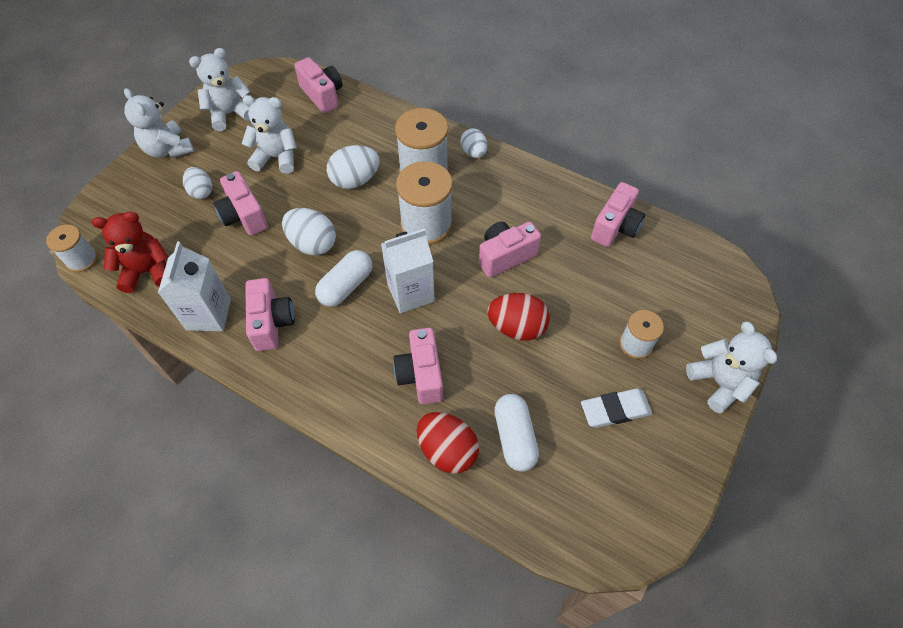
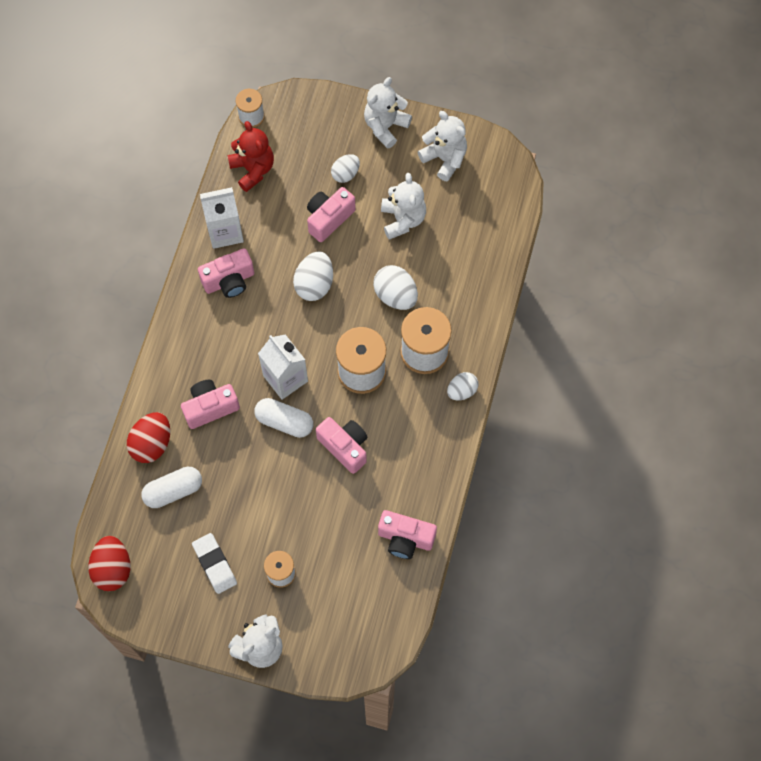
camera: 75 degrees right, 10 degrees up
pink camera [294,57,343,113] -> none
white capsule [315,250,372,307] -> white capsule moved to [254,398,313,438]
red egg [487,293,550,340] -> red egg moved to [88,536,130,591]

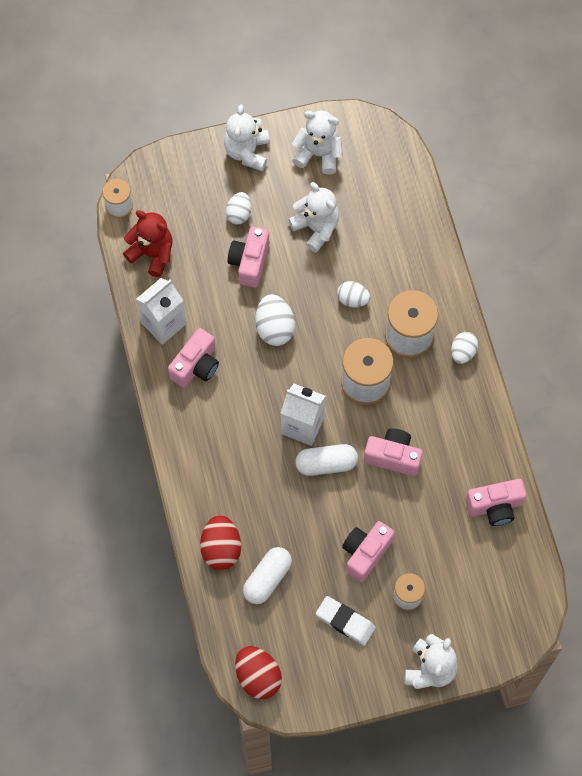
camera: 30 degrees left, 0 degrees up
pink camera [181,380,240,429] -> pink camera moved to [342,521,395,582]
white egg [373,265,418,310] -> white egg [337,281,370,307], size x0.65

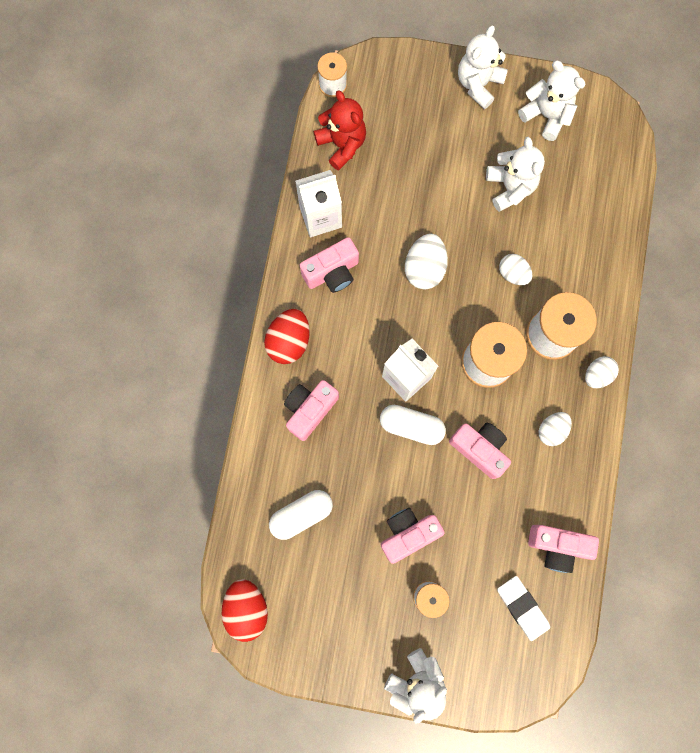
camera: 25 degrees right, 10 degrees up
red egg [200,515,241,570] -> red egg moved to [264,309,309,364]
white egg [226,192,251,225] -> white egg moved to [538,412,572,446]
pink camera [228,226,269,288] -> pink camera moved to [284,380,339,441]
white eraser [316,596,376,646] -> white eraser moved to [497,576,550,641]

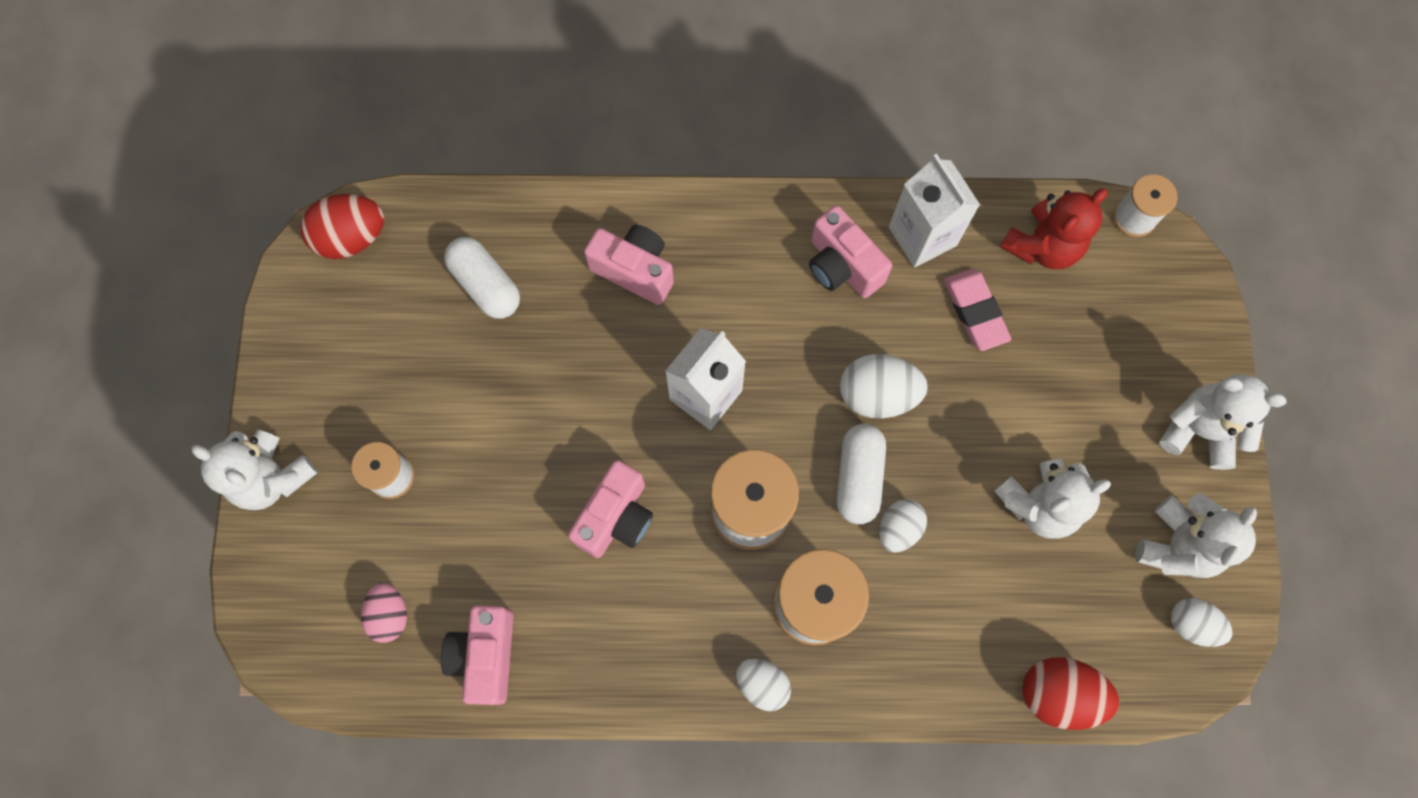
camera: 80 degrees right, 5 degrees down
red egg [264,309,309,364] -> red egg moved to [1022,657,1119,730]
white capsule [380,405,446,445] -> white capsule moved to [837,424,886,524]
pink camera [381,508,445,564] -> none
white eraser [497,576,550,641] -> pink egg [361,583,407,643]
white egg [538,412,572,446] -> white egg moved to [1171,598,1233,647]
none -> pink eraser [944,269,1012,351]

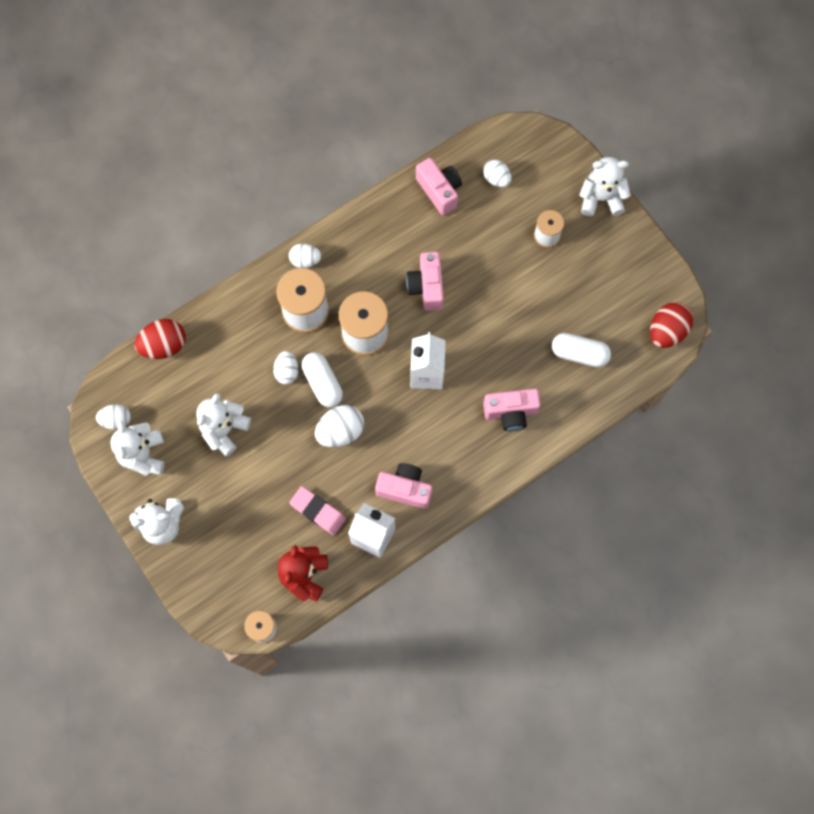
camera: 145 degrees right, 0 degrees up
pink egg [361,583,407,643] -> white egg [483,159,511,187]

